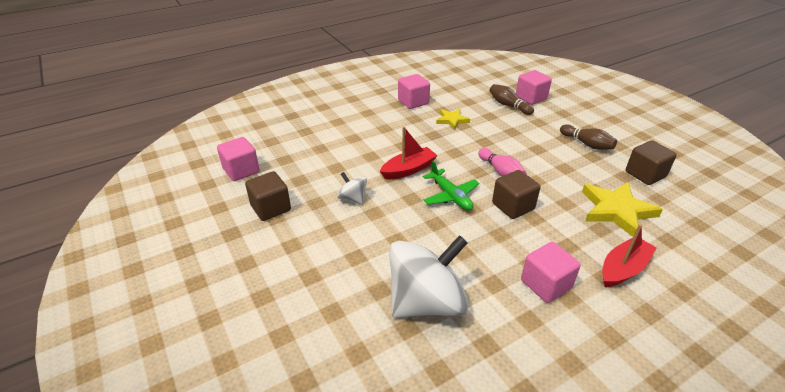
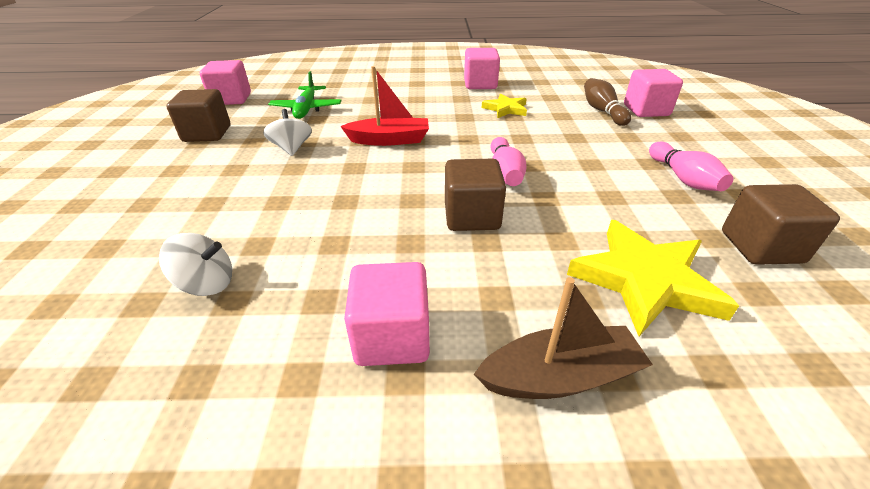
camera: 30 degrees right, 0 degrees up
white spinning top [389,235,468,318] -> white spinning top [159,233,232,296], size x0.45
green plane [423,161,479,211] -> green plane moved to [268,71,341,119]
brown bowling pin [560,124,617,150] -> pink bowling pin [649,142,733,191]
red boat [602,224,657,287] -> brown boat [474,277,653,399]

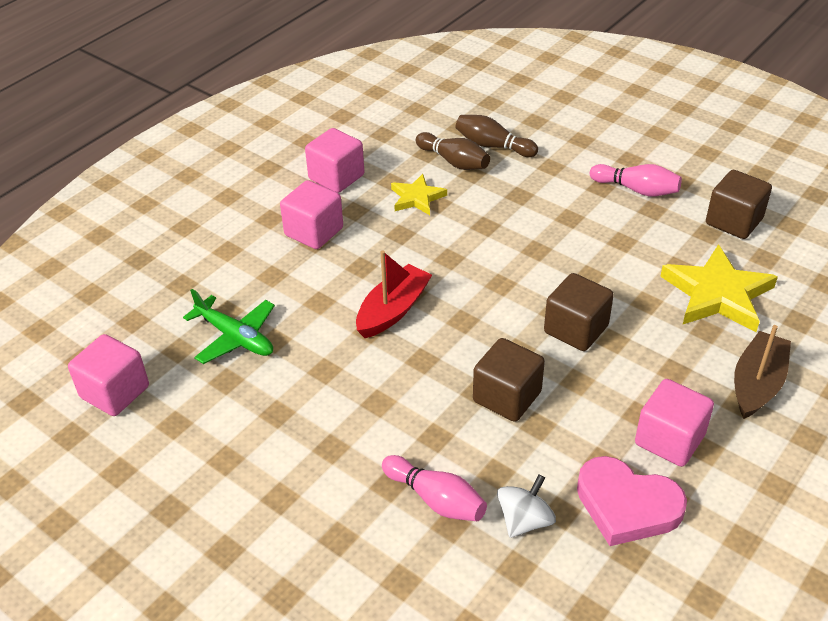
camera: 50 degrees left, 5 degrees up
brown cube [166,89,230,142] -> brown cube moved to [473,338,545,422]
white spinning top [263,109,312,156] -> none
pink bowling pin [491,137,527,186] -> pink bowling pin moved to [382,455,487,521]
pink cube [624,69,683,117] -> pink cube moved to [280,180,343,249]
none -> brown bowling pin [416,132,490,170]
none -> pink heart [577,456,687,546]

